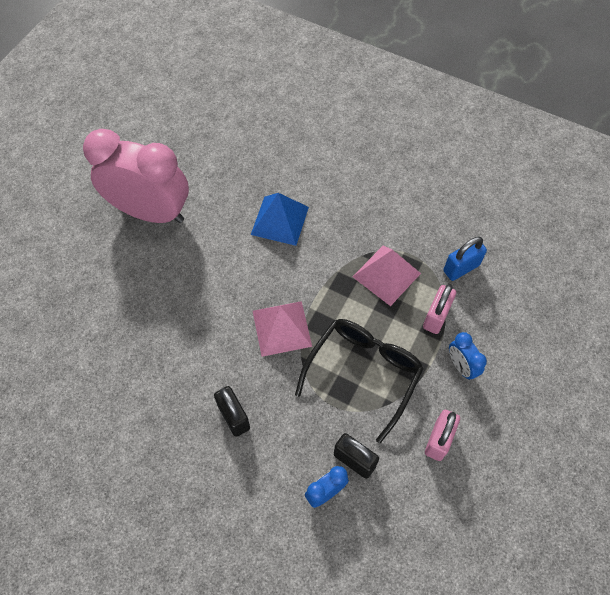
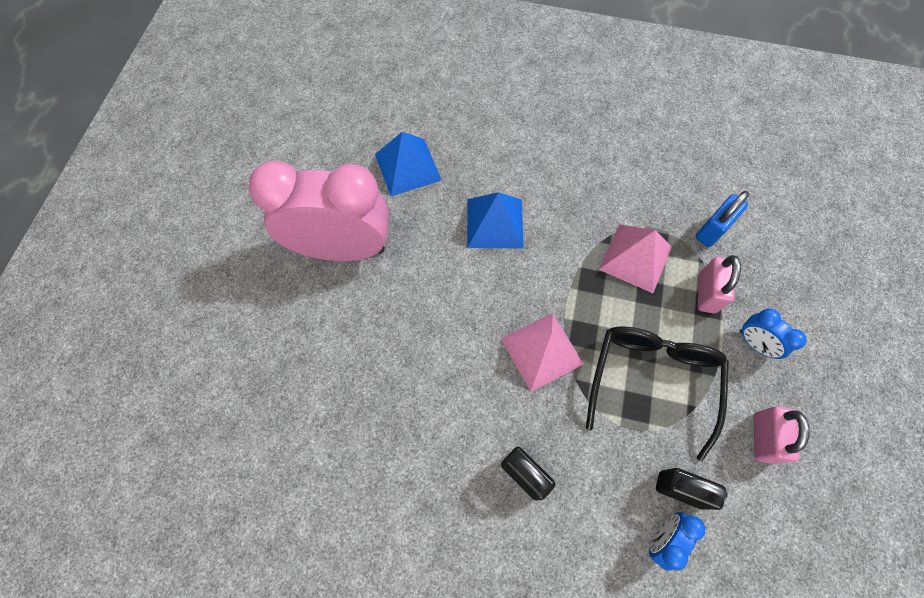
camera: 15 degrees left, 5 degrees up
none -> blue pyramid [375,132,442,196]

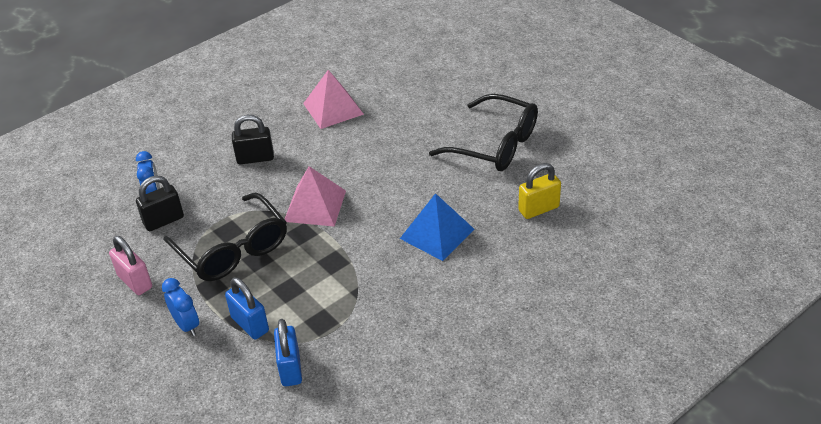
camera: 130 degrees right, 25 degrees down
pink clock [249,161,389,261] -> black glasses [429,94,538,171]
blue pyramid [375,132,442,196] -> yellow padlock [518,163,561,219]
pink pyramid [599,225,672,293] -> pink pyramid moved to [303,70,364,129]
pink padlock [698,255,741,313] -> blue padlock [225,277,269,340]
blue clock [740,309,806,359] -> blue clock turned 60 degrees clockwise [162,278,199,336]

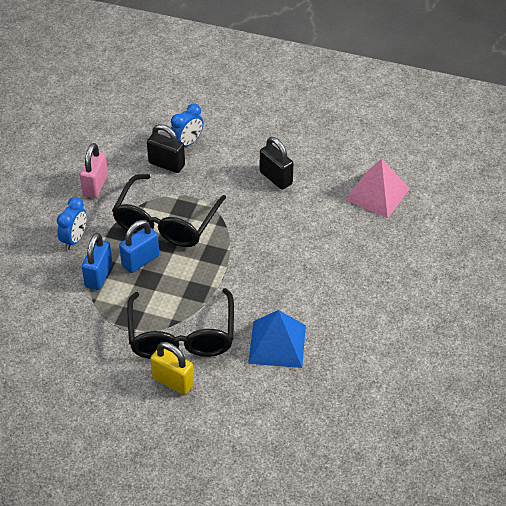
camera: 55 degrees right, 5 degrees up
blue padlock [274,319,302,386] -> blue padlock moved to [119,220,159,273]
pink pyramid [284,166,346,227] -> none
black glasses [429,94,538,171] -> black glasses moved to [127,288,234,359]
yellow padlock [518,163,561,219] -> yellow padlock moved to [150,342,194,395]

